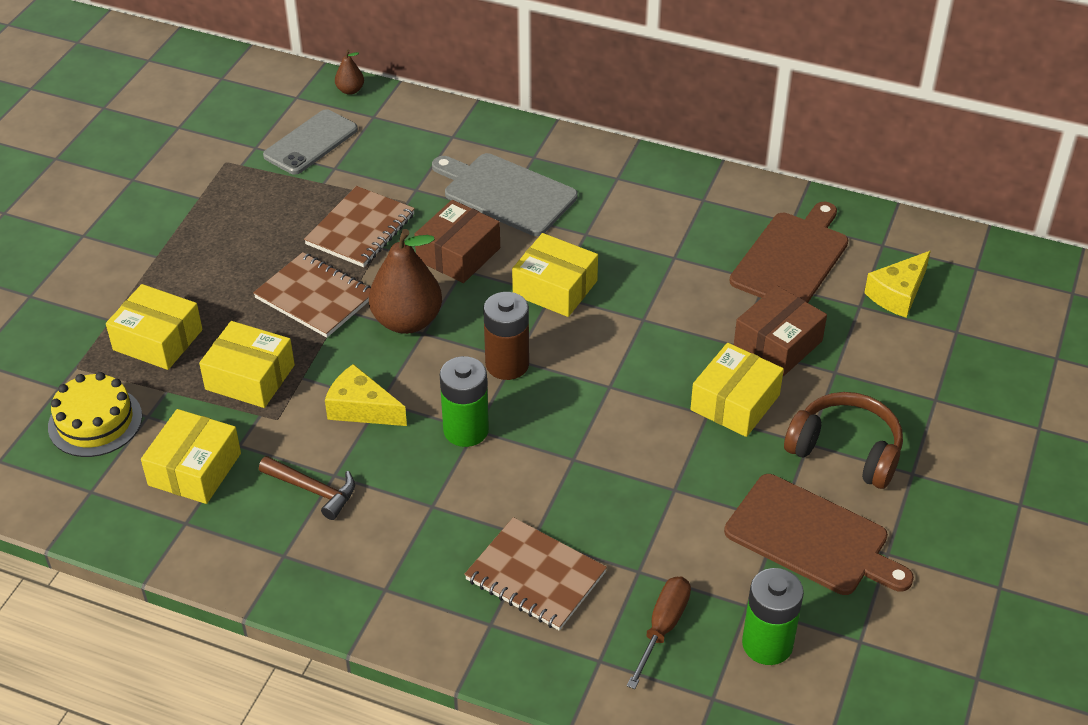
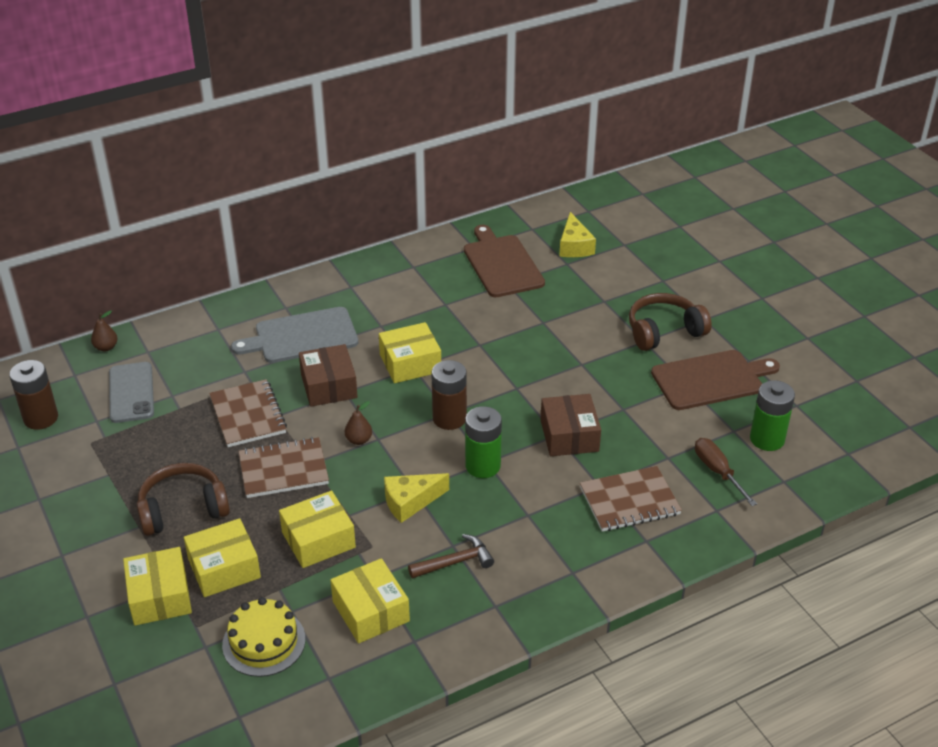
camera: 50 degrees left, 5 degrees down
brown pear [369,229,442,334] -> brown pear [345,401,372,445], size x0.47
yellow box [690,343,784,437] -> yellow box moved to [123,547,192,626]
brown box [734,285,827,376] -> brown box moved to [541,394,601,456]
none -> brown battery [9,360,58,430]
none -> brown headphones [137,463,230,536]

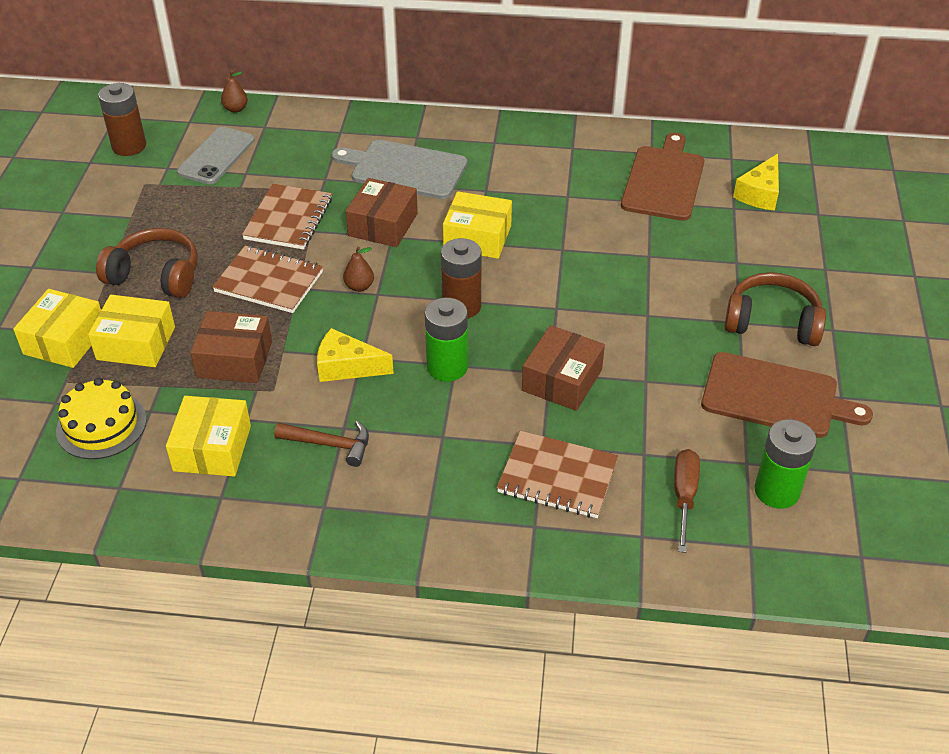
camera: 35 degrees right, 5 degrees up
yellow box [279,491,356,568] -> brown box [190,311,272,383]

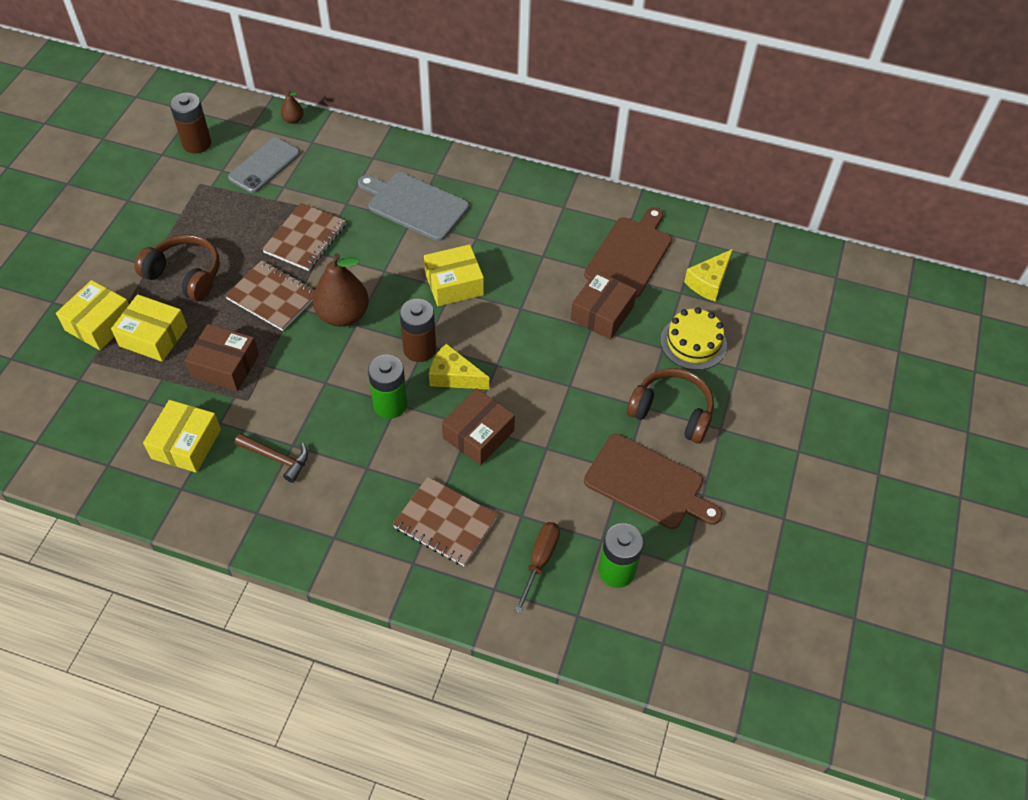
camera: 10 degrees right, 10 degrees up
yellow cake [56,378,147,459] -> yellow cake moved to [660,307,727,370]
yellow cheese [317,328,394,382] -> yellow cheese moved to [429,343,489,390]
brown pear [343,247,374,292] -> brown pear [313,253,369,327], size x2.14
brown box [346,178,418,247] -> brown box moved to [570,271,637,340]
yellow box [443,191,512,259] -> yellow box turned 45 degrees counterclockwise [424,244,484,306]

